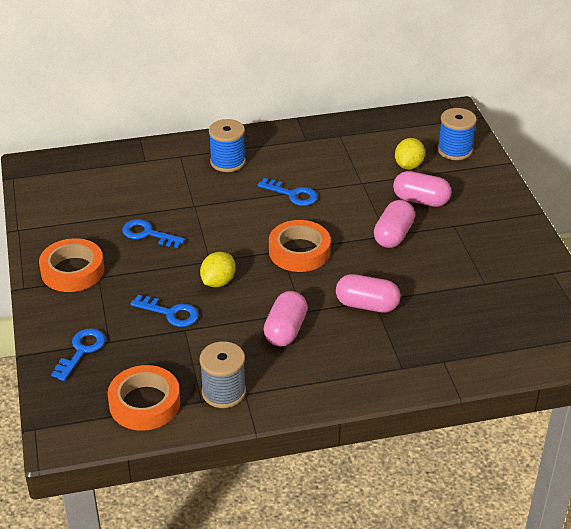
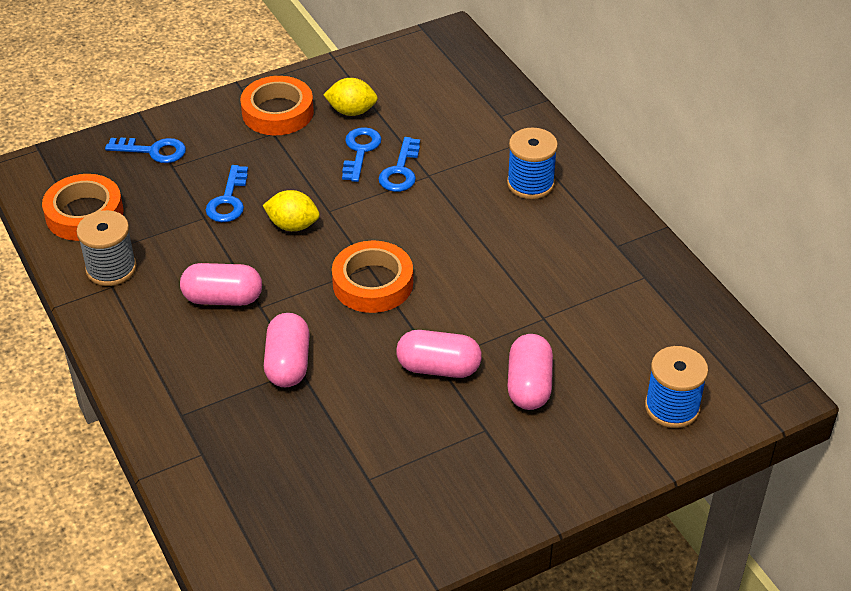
camera: 75 degrees right, 5 degrees up
blue key [257,178,318,206] -> blue key moved to [378,137,420,192]
yellow lemon [395,138,425,169] -> yellow lemon moved to [323,78,378,116]

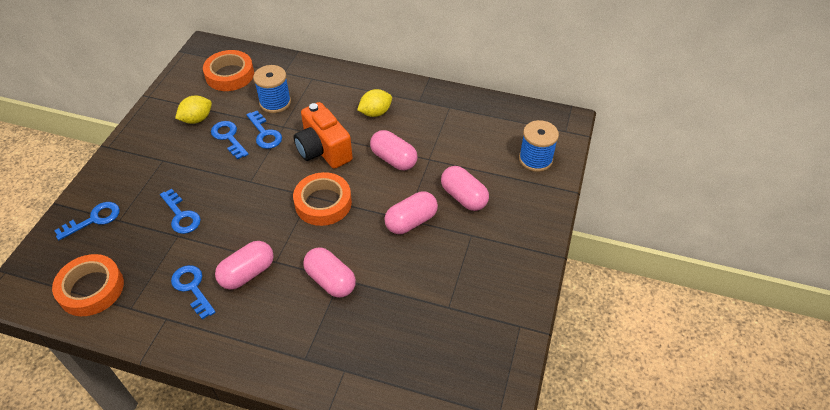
camera: 45 degrees left, 5 degrees up
grey spool [76,210,137,286] -> none
orange tape [240,76,314,135] -> orange tape moved to [203,50,254,91]
yellow lemon [262,190,320,231] -> yellow lemon moved to [357,89,392,117]
blue spool [507,127,558,199] -> blue spool moved to [253,65,291,113]
none -> blue key [171,265,216,319]
none -> orange camera [294,102,353,169]
none -> pink capsule [370,130,418,170]

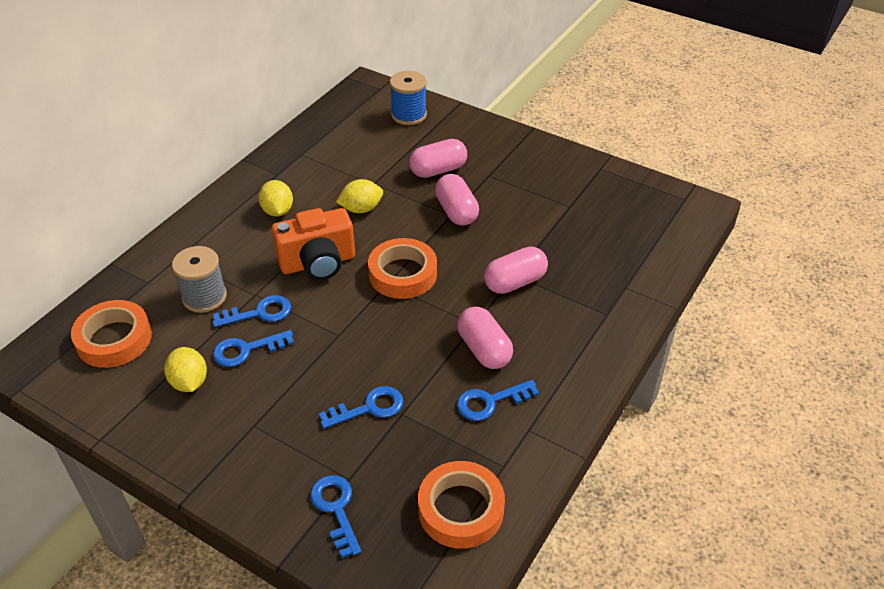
camera: 75 degrees left, 5 degrees down
blue spool [253,65,291,113] -> grey spool [172,246,227,313]
pink capsule [370,130,418,170] -> yellow lemon [336,179,383,213]

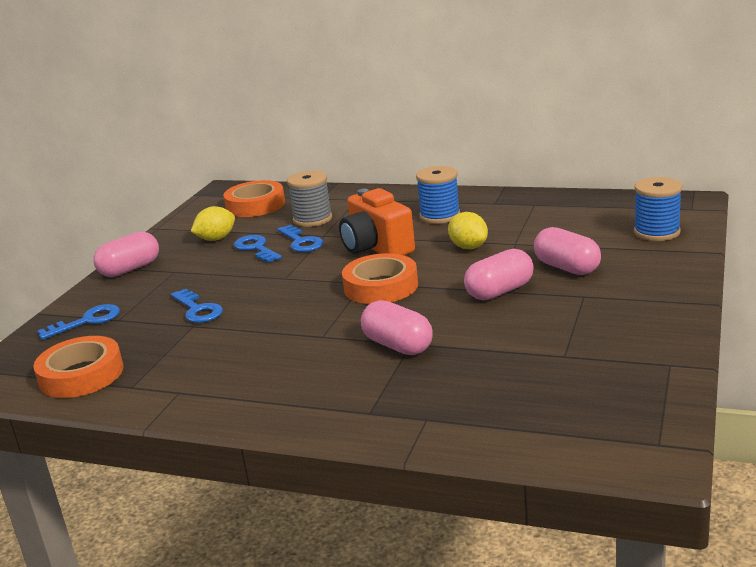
camera: 80 degrees right, 20 degrees down
yellow lemon [258,180,293,217] -> blue spool [416,166,460,224]
pink capsule [457,307,513,369] -> pink capsule moved to [94,231,159,277]
blue key [457,380,539,421] -> none

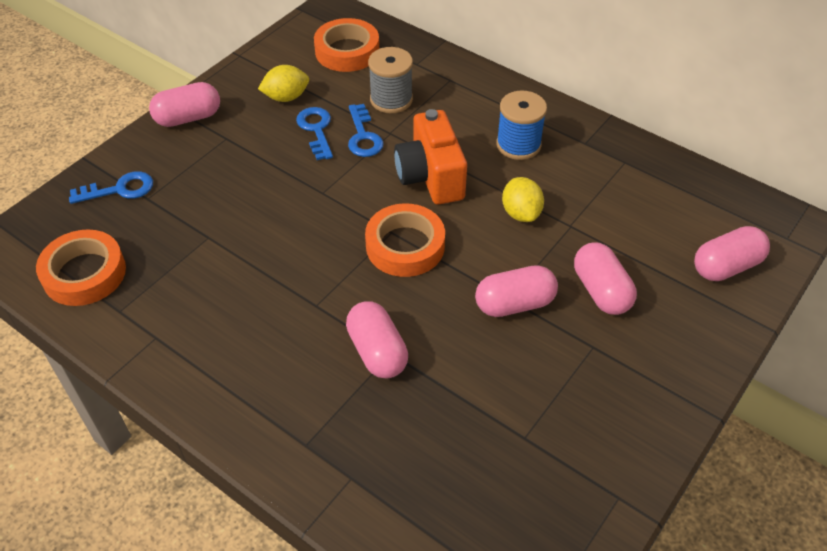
camera: 15 degrees right, 25 degrees up
blue key [171,289,223,323] -> none
blue spool [634,177,682,241] -> pink capsule [694,226,770,281]

